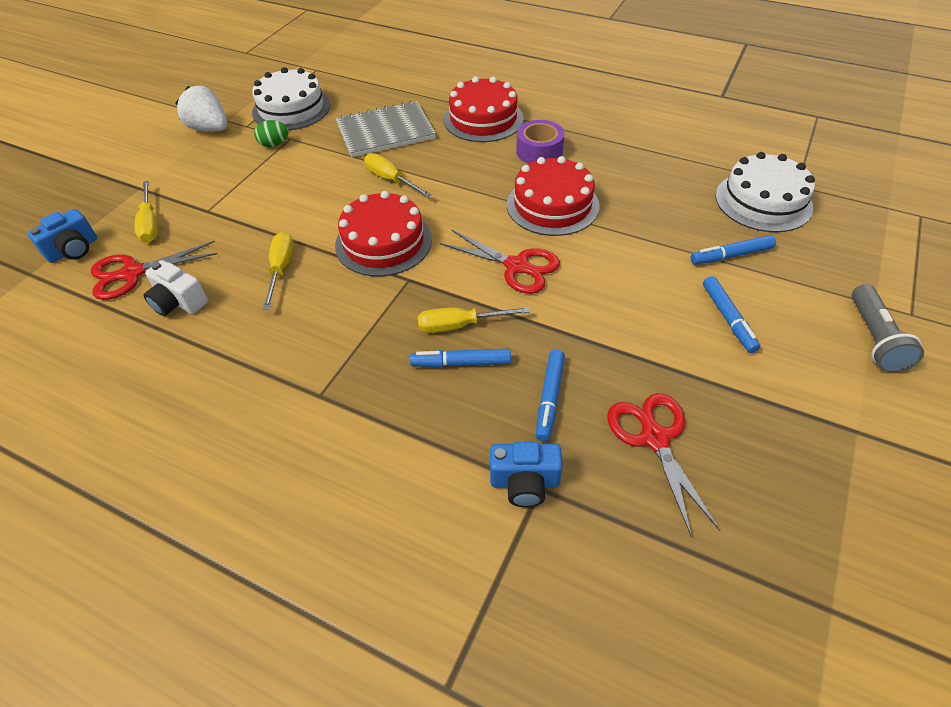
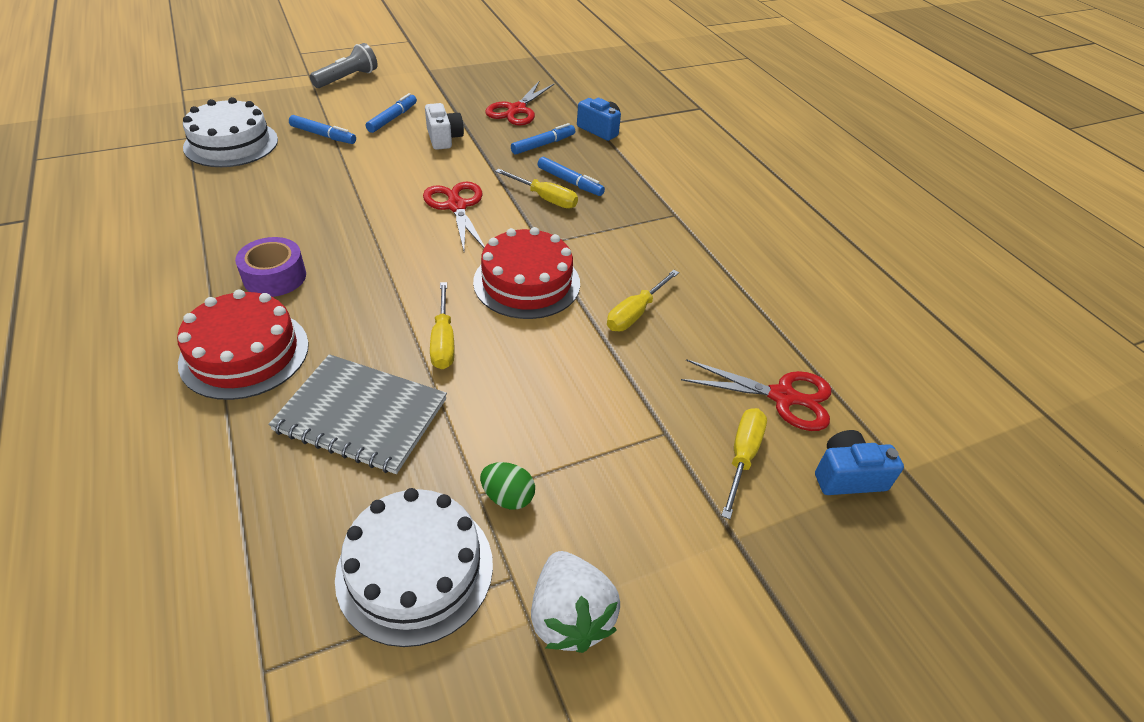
camera: 145 degrees left, 5 degrees down
white camera [143,260,208,316] -> white camera moved to [425,103,464,150]
red cake [507,156,600,236] -> none

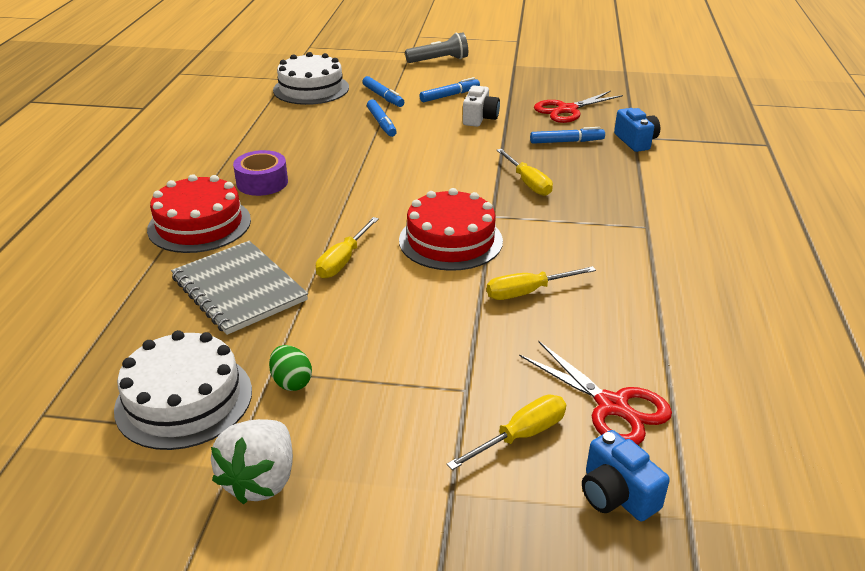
camera: 35 degrees right, 10 degrees down
red scissors [423,182,485,251] -> none
blue marker [538,157,605,196] -> blue marker moved to [367,99,397,137]
blue camera [815,430,904,495] -> blue camera turned 150 degrees counterclockwise [582,430,670,521]

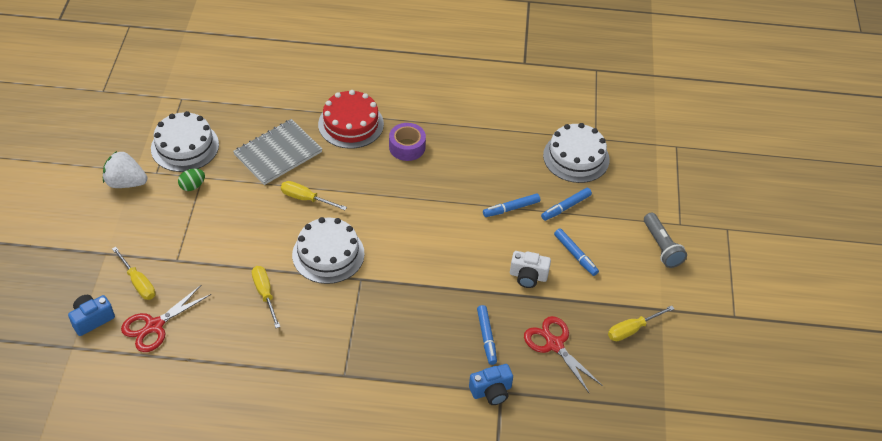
camera: 85 degrees right, 15 degrees up
red cake [399,188,503,271] -> white cake [292,217,365,284]
yellow screwdriver [496,149,553,196] -> yellow screwdriver moved to [608,306,674,341]

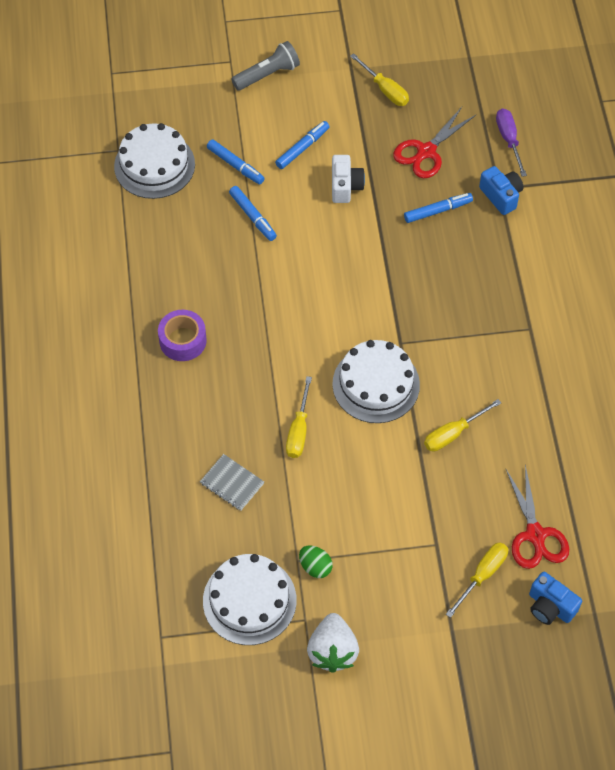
camera: 100 degrees left, 10 degrees up
red scissors [121,285,211,352] -> red scissors turned 45 degrees clockwise [505,465,569,569]
grey notebook [233,119,322,185] -> grey notebook [200,454,264,511], size x0.54
red cake [318,90,384,149] -> none
none -> purple screwdriver [496,108,527,177]

